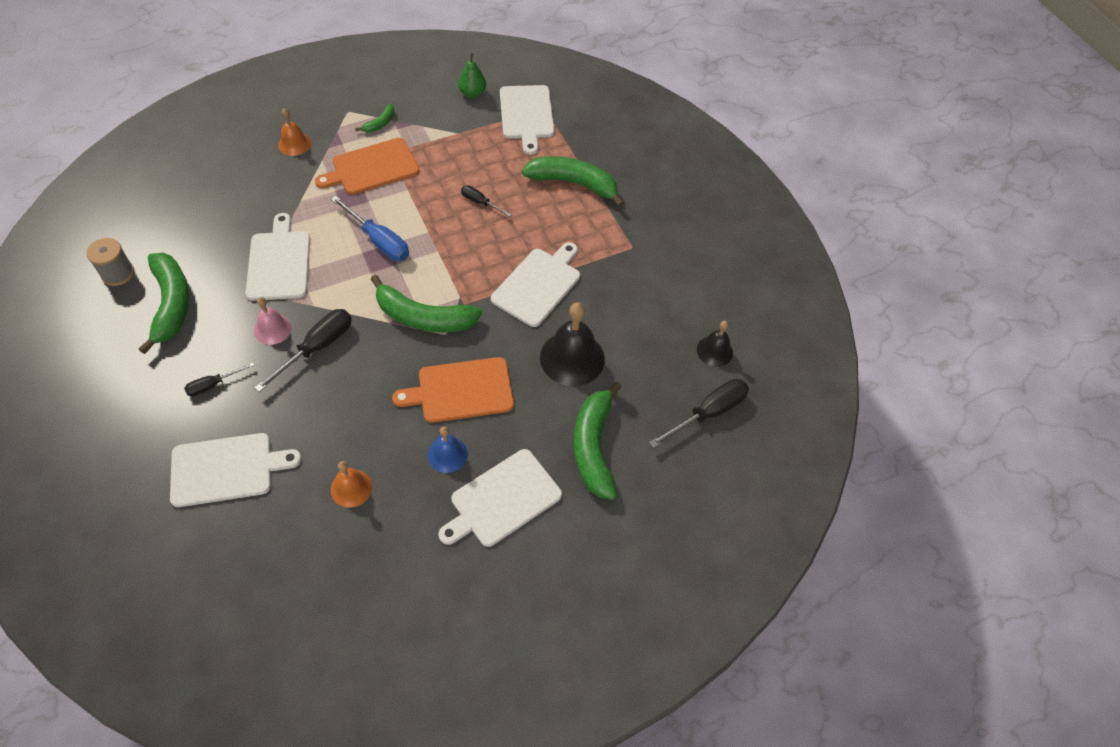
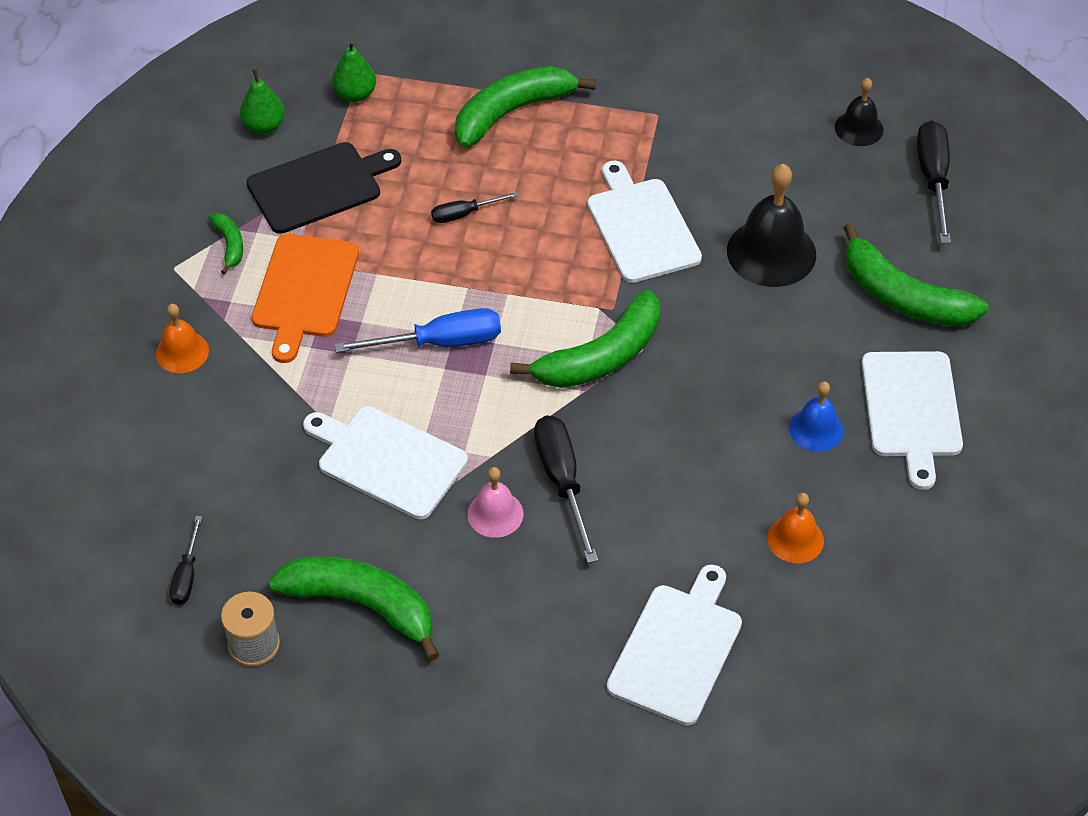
camera: 50 degrees left, 5 degrees down
black screwdriver [184,363,254,396] -> black screwdriver moved to [170,516,202,605]
orange cutting board [392,357,514,423] -> none
white cutting board [500,85,554,155] -> green pear [332,40,376,102]
none -> black cutting board [247,142,401,234]

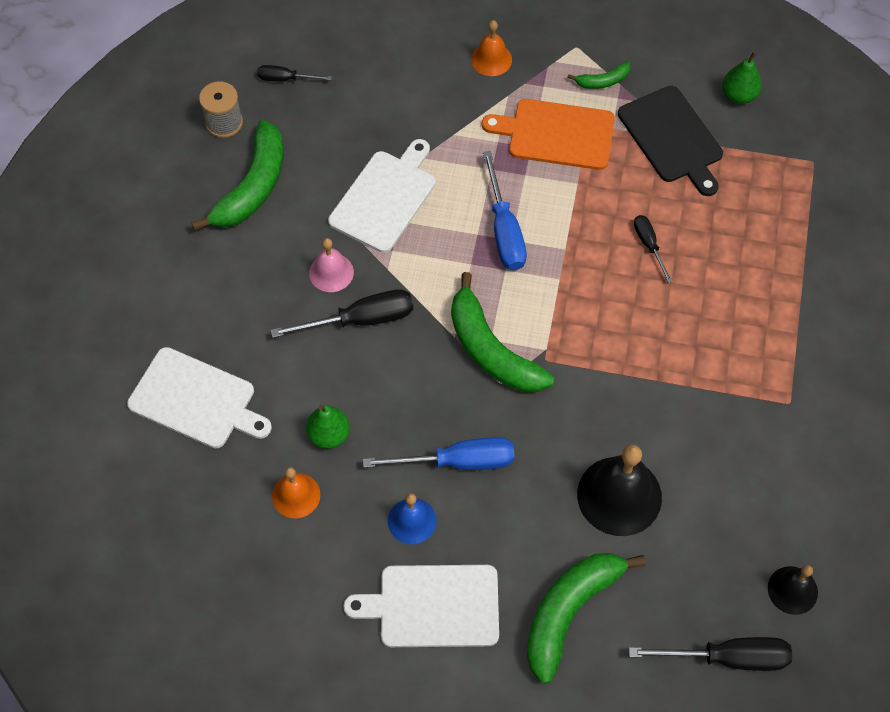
camera: 90 degrees right, 10 degrees up
green pear [332,40,376,102] -> green pear moved to [306,405,350,449]
green banana [455,66,596,148] -> none
white cutting board [587,161,702,283] -> none
none -> blue screwdriver [363,437,514,470]

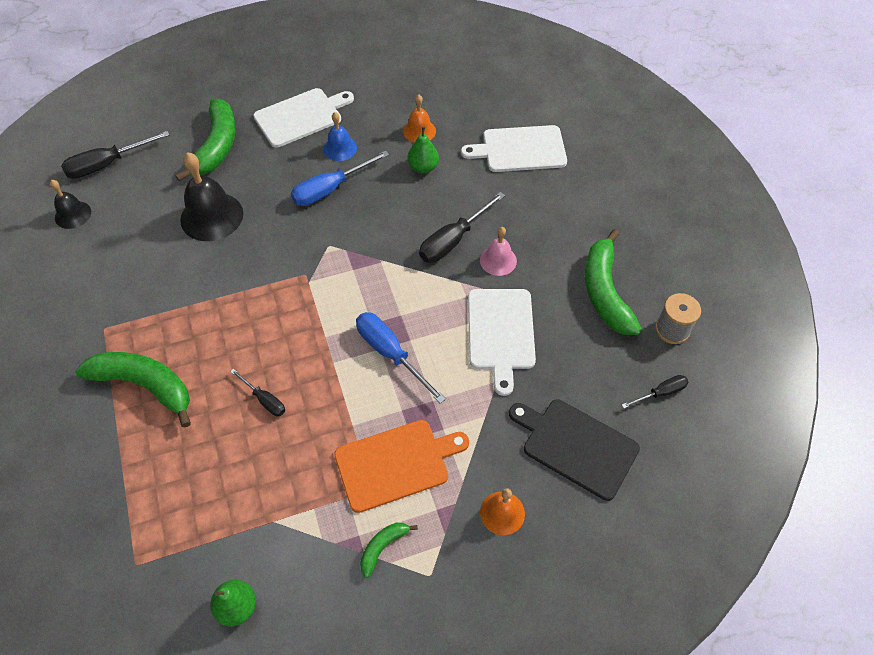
camera: 150 degrees right, 5 degrees down
green banana [451,272,554,392] -> green banana moved to [75,352,191,427]
black cutting board [618,86,723,196] -> black cutting board moved to [509,399,640,501]

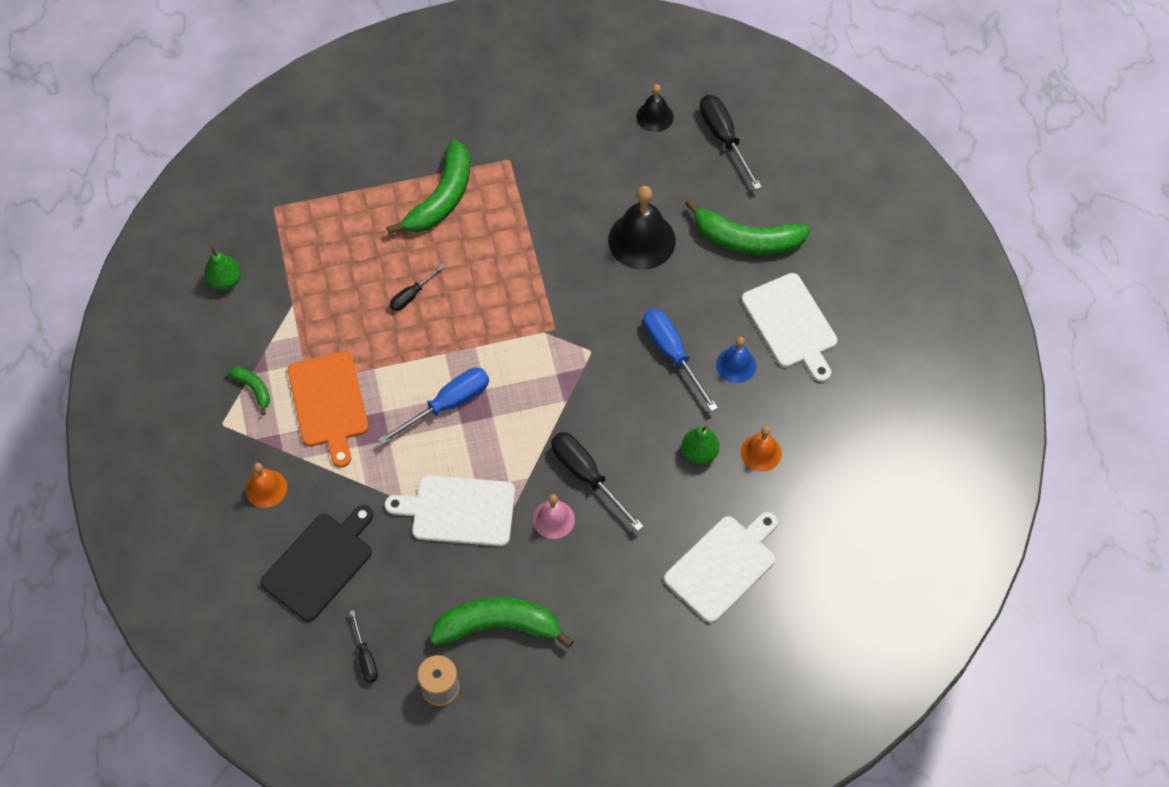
camera: 95 degrees right, 5 degrees up
white cutting board [461,125,567,172] -> white cutting board turned 45 degrees clockwise [664,512,778,623]

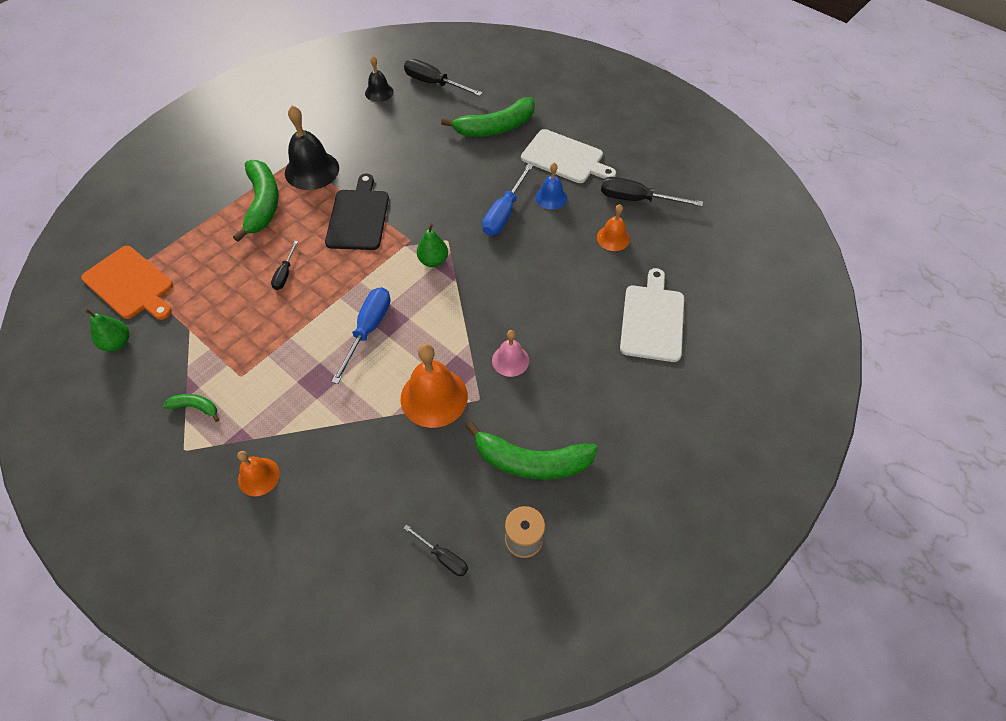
camera: 35 degrees left, 5 degrees down
black cutting board [261,505,373,622] -> black cutting board moved to [325,173,389,250]
orange cutting board [288,351,369,468] -> orange cutting board moved to [81,246,173,320]
white cutting board [385,475,515,546] -> orange bell [401,344,468,428]
green banana [430,597,574,648] -> green banana turned 135 degrees counterclockwise [465,421,598,480]
black screwdriver [551,432,644,531] -> black screwdriver moved to [601,177,703,206]
black bell [608,186,676,270] -> black bell moved to [285,105,339,190]
blue screwdriver [643,309,718,412] -> blue screwdriver turned 90 degrees counterclockwise [482,163,533,236]
green pear [682,425,719,464] -> green pear moved to [417,224,448,267]

